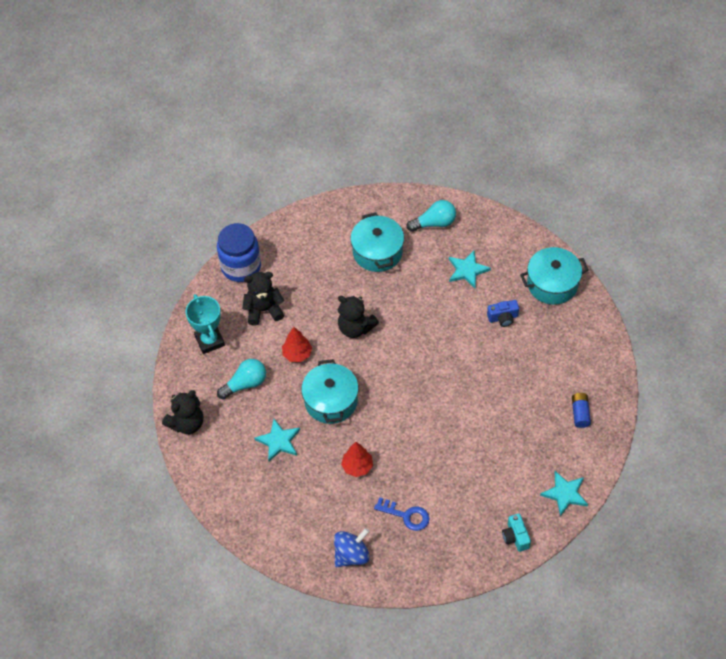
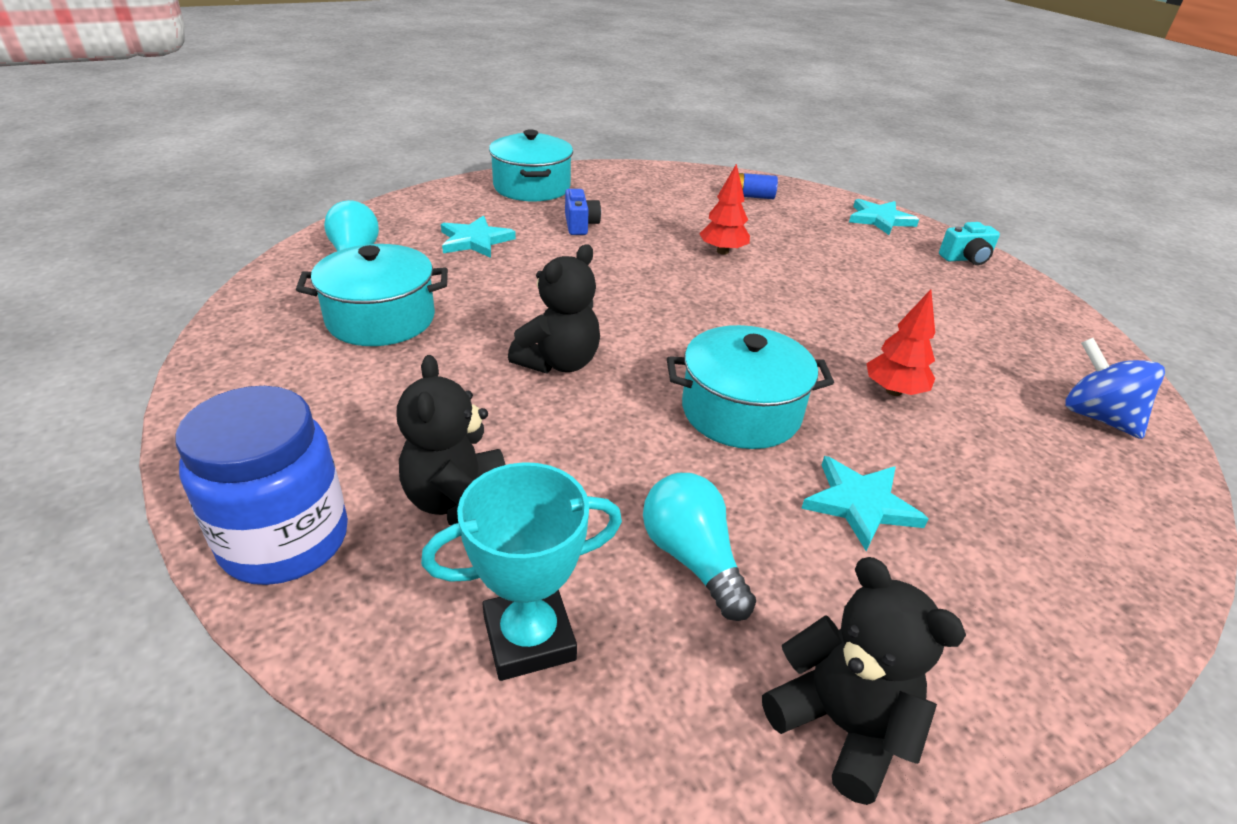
camera: 90 degrees left, 20 degrees down
red tree [282,327,312,362] -> red tree moved to [699,163,750,255]
blue key [374,497,429,531] -> none

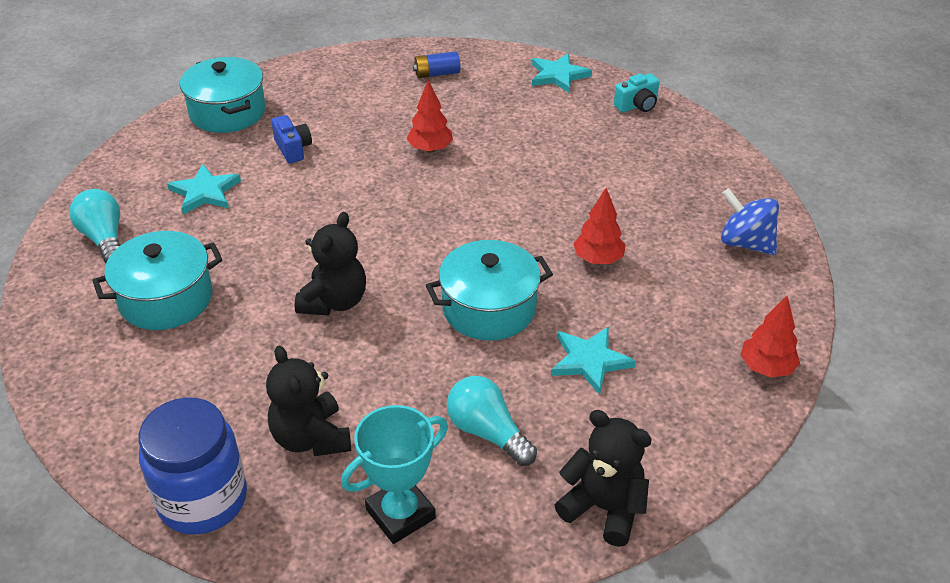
camera: 15 degrees left, 5 degrees up
none -> red tree [741,295,800,378]

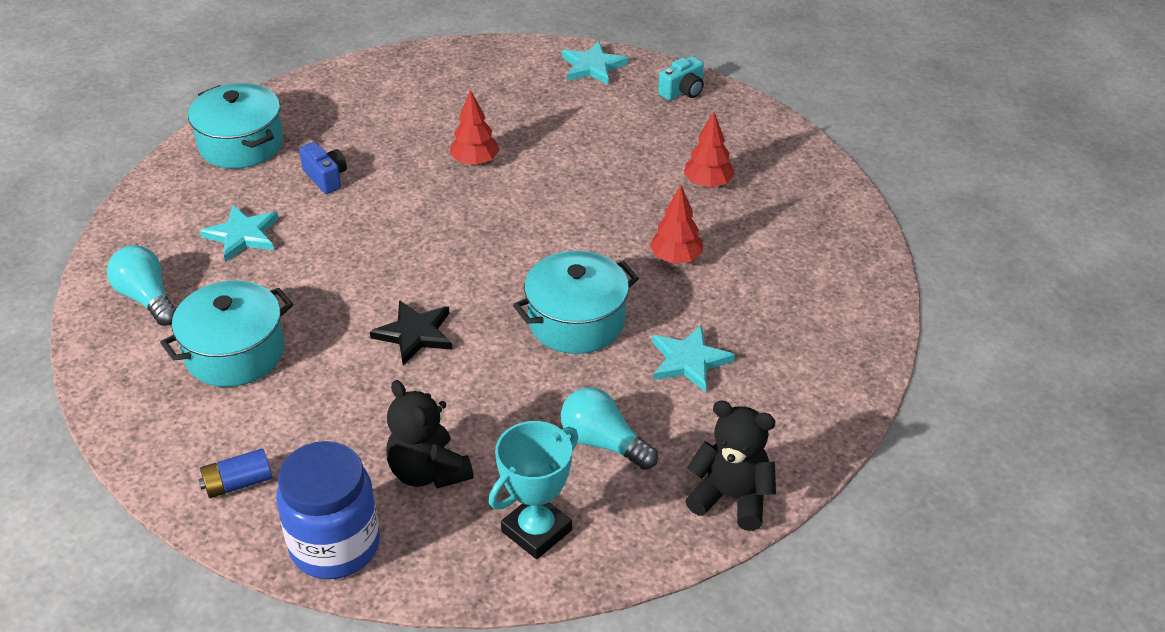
camera: 10 degrees left, 0 degrees up
black teddy bear [295,212,366,316] -> black star [370,300,453,365]
blue battery [413,51,460,78] -> blue battery moved to [198,448,272,498]
blue spinning top [721,188,779,255] -> none
red tree [741,295,800,378] -> red tree moved to [684,111,735,188]

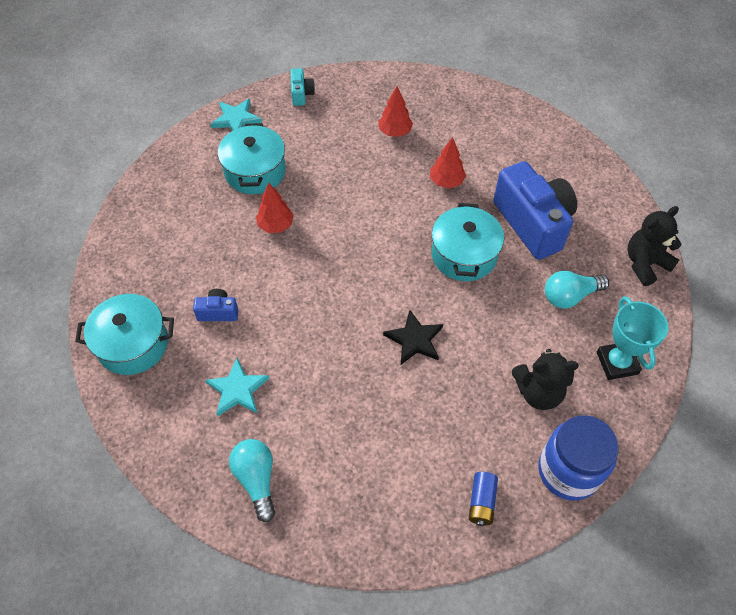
camera: 55 degrees left, 15 degrees up
turquoise light bulb [107,245,176,326] -> turquoise light bulb turned 75 degrees clockwise [229,439,275,522]
turquoise pot [160,280,293,387] -> turquoise pot moved to [218,123,286,194]
turquoise star [652,324,735,393] -> blue camera [493,161,577,260]

